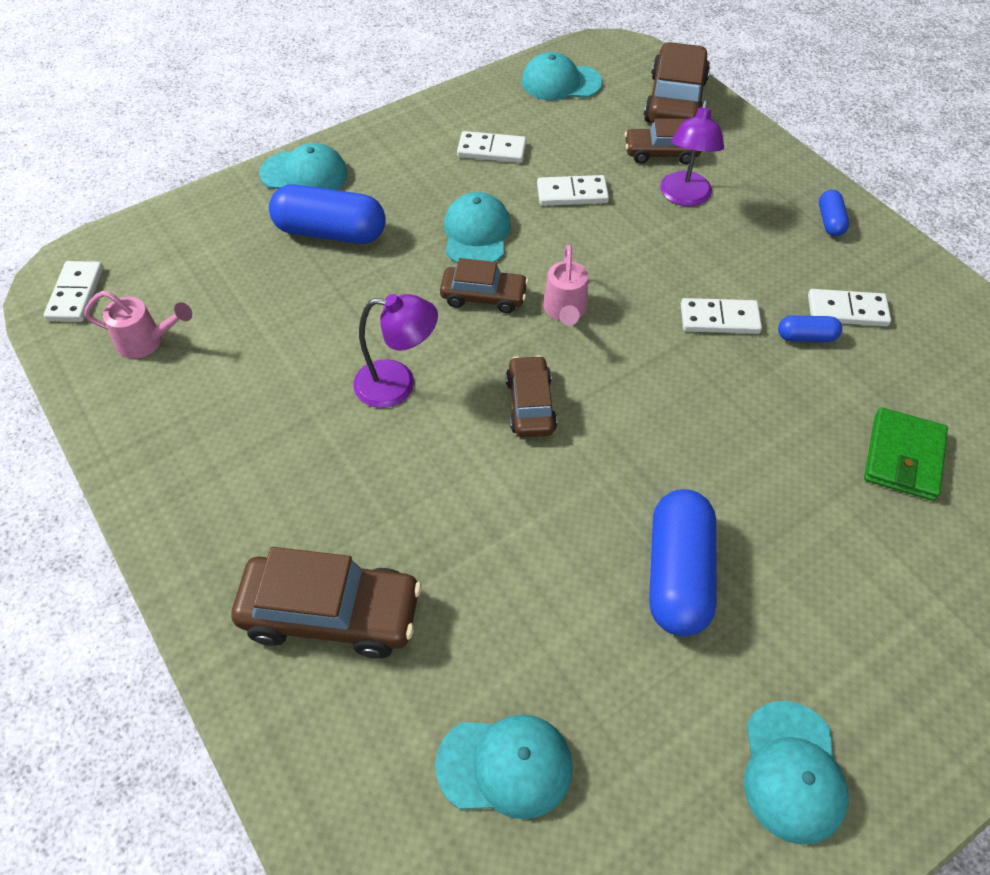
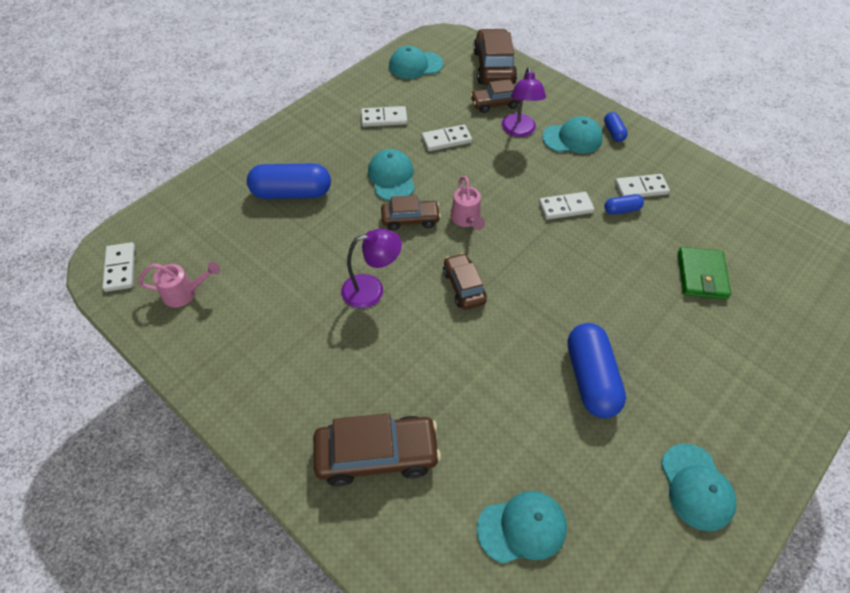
camera: 15 degrees left, 0 degrees up
turquoise cap [259,143,348,190] -> turquoise cap moved to [542,116,603,154]

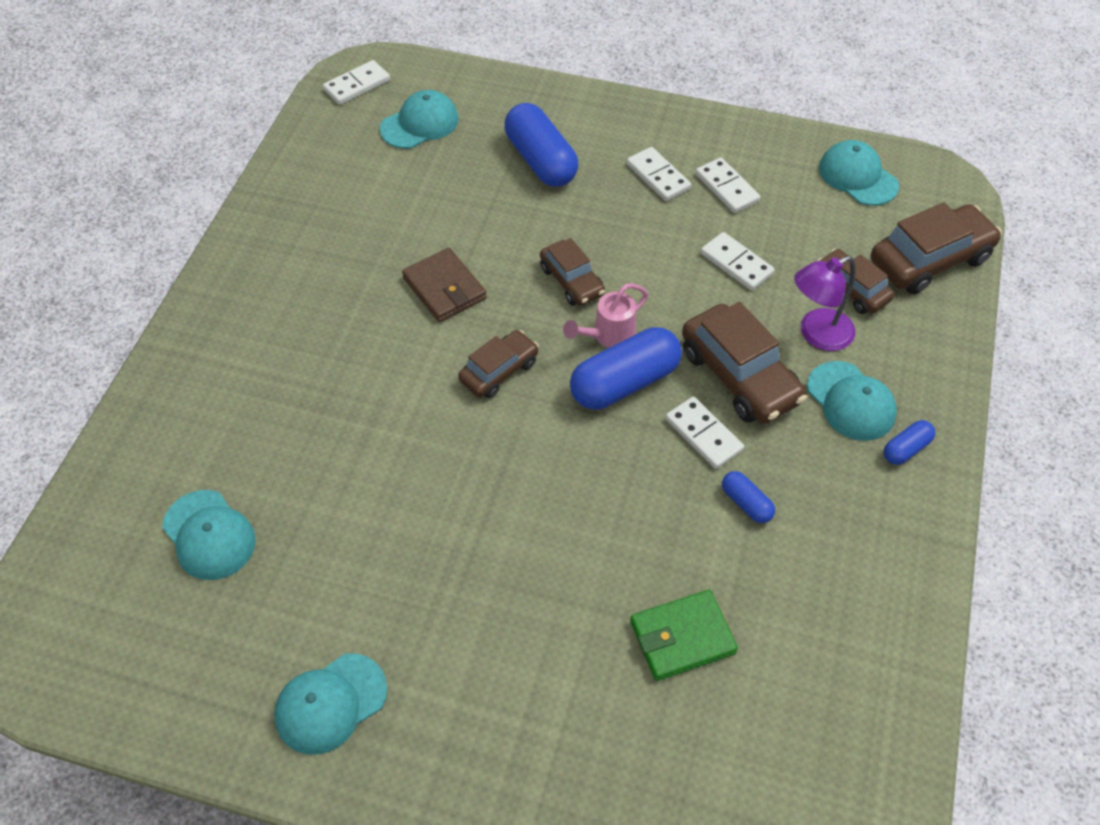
camera: 65 degrees right, 0 degrees up
pink watering can [138,262,220,307] -> none
brown car [313,413,441,487] -> brown car moved to [682,302,807,424]
purple lamp [341,229,402,308] -> brown wallet [402,248,487,322]
turquoise cap [368,149,415,201] -> turquoise cap moved to [380,90,459,149]
blue capsule [568,323,626,418] -> blue capsule moved to [570,327,682,410]
white domino [615,174,670,197] -> white domino moved to [627,147,691,201]

